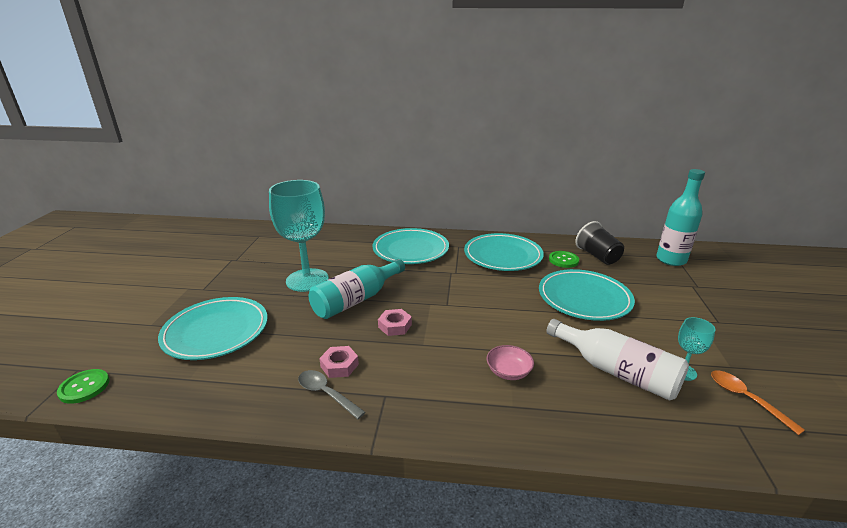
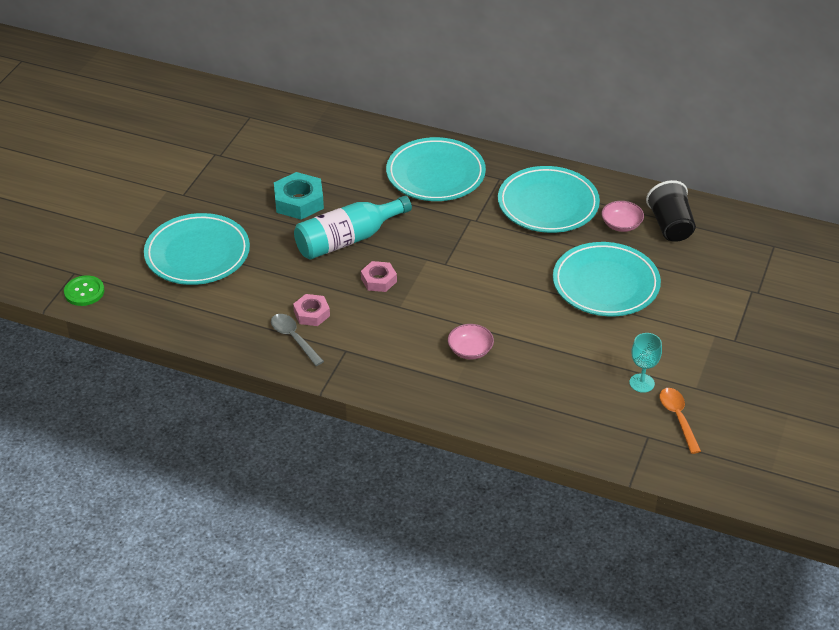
camera: 15 degrees right, 15 degrees up
turquoise goblet [269,180,329,292] -> turquoise nut [274,172,324,220]
white bottle [546,319,689,401] -> none
green button [549,251,579,268] -> pink bowl [602,201,644,232]
turquoise bottle [656,169,705,266] -> none

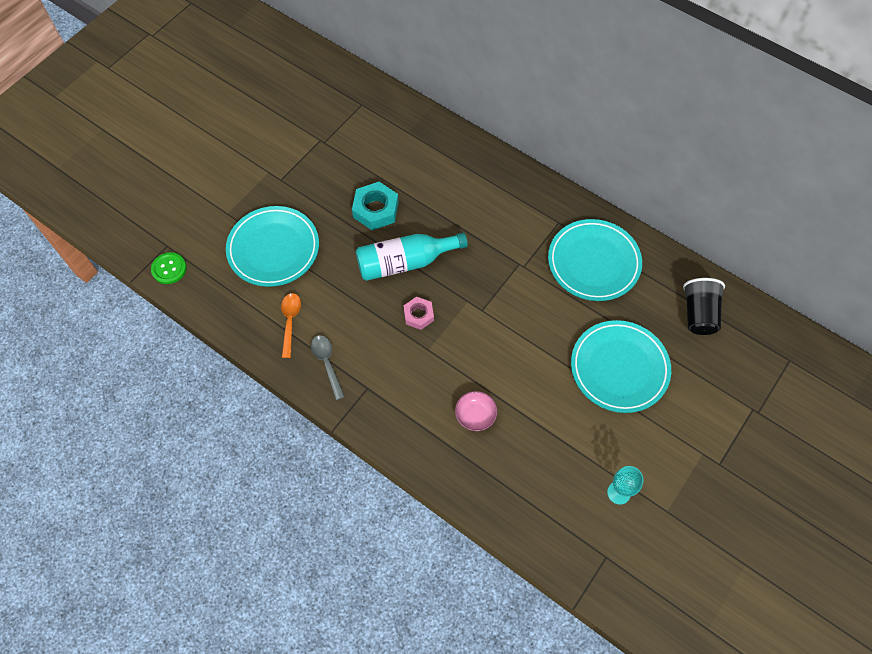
camera: 15 degrees right, 20 degrees up
pink nut [293,294,330,326] -> none
turquoise plate [386,137,486,201] -> none
pink bowl [602,201,644,232] -> none
orange spoon [660,388,701,454] -> orange spoon moved to [281,293,301,358]

